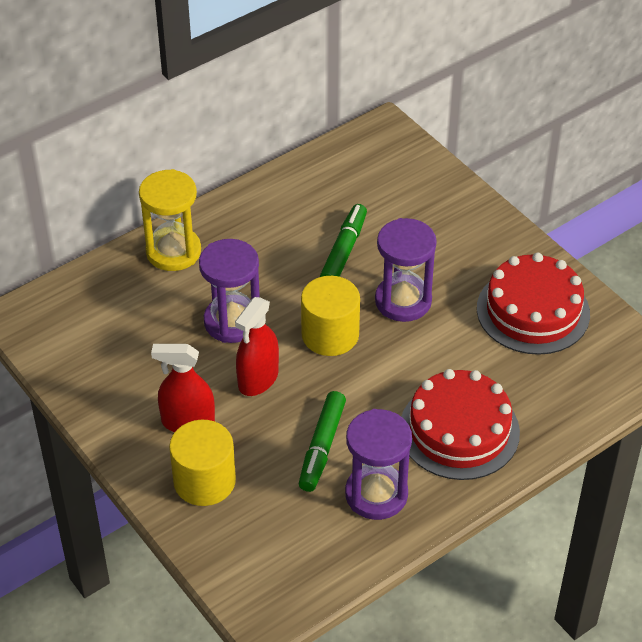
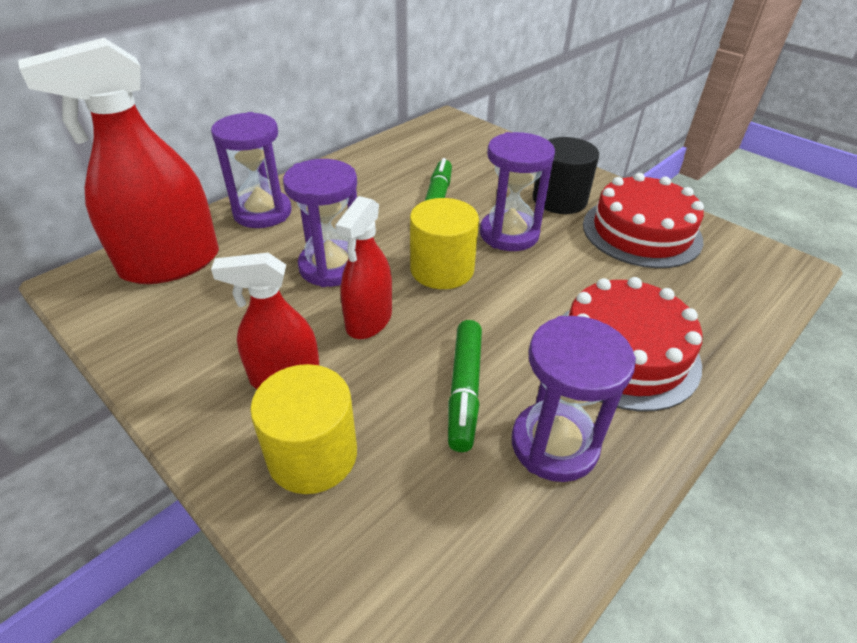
camera: 10 degrees left, 5 degrees down
yellow hourglass [139,169,201,271] -> purple hourglass [211,112,292,228]
none -> red spray bottle [18,38,219,284]
none -> black cylinder [533,137,599,214]

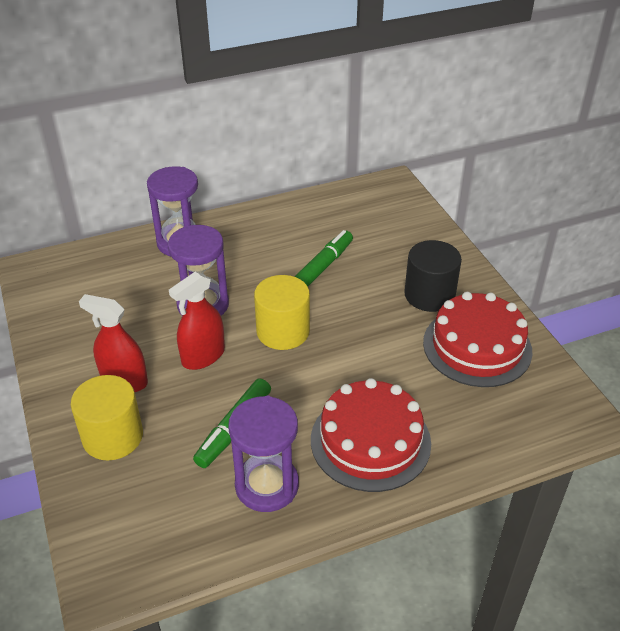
camera: 25 degrees right, 0 degrees up
red spray bottle [18,38,219,284] -> none
purple hourglass [480,132,555,251] -> none

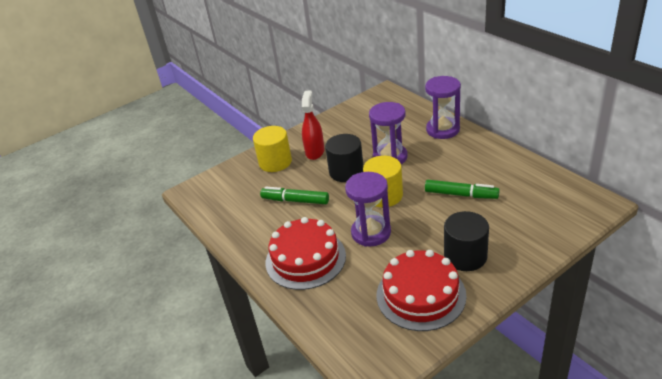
camera: 80 degrees right, 5 degrees down
red spray bottle [169,271,225,370] -> black cylinder [325,134,364,182]
purple hourglass [228,396,299,512] -> purple hourglass moved to [345,172,391,247]

